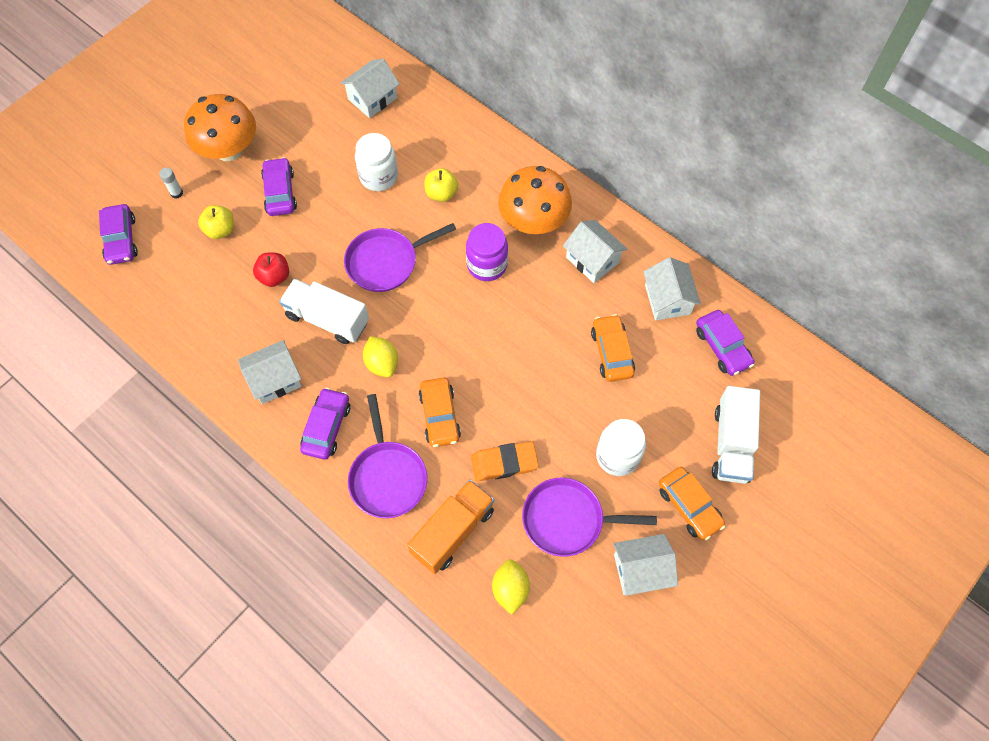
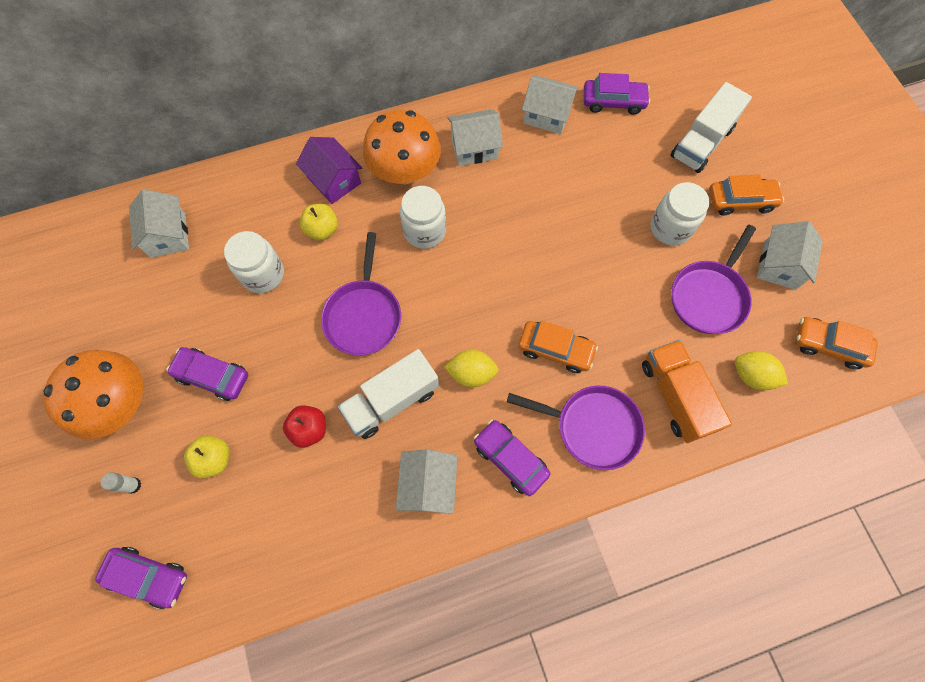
camera: 60 degrees left, 5 degrees up
purple jar [466,223,508,281] -> white jar [400,186,446,249]
orange eraser [471,441,539,481] -> none
orange car [591,314,635,382] -> orange car moved to [796,317,878,369]
white truck [712,386,760,484] -> white truck turned 90 degrees clockwise [670,82,752,173]
none -> purple house [296,137,362,204]

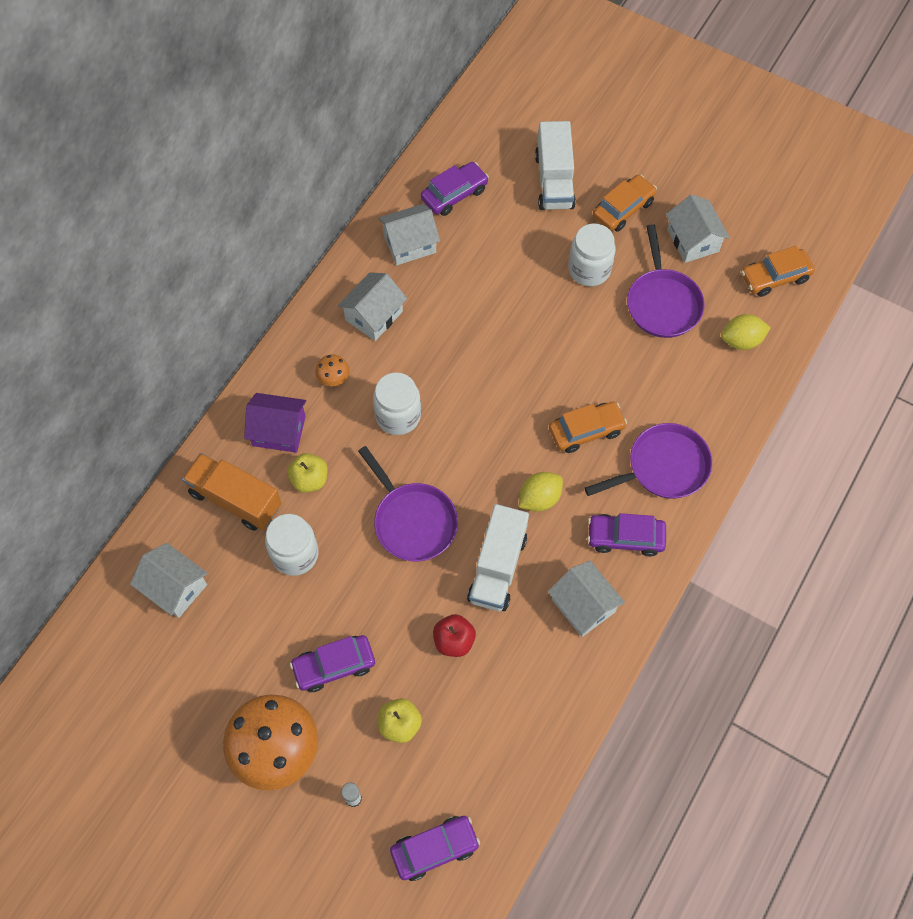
camera: 40 degrees left, 5 degrees down
orange mushroom [363,110,441,184] -> orange mushroom [315,354,349,386], size x0.42
orange truck [642,340,732,443] -> orange truck moved to [182,453,281,531]

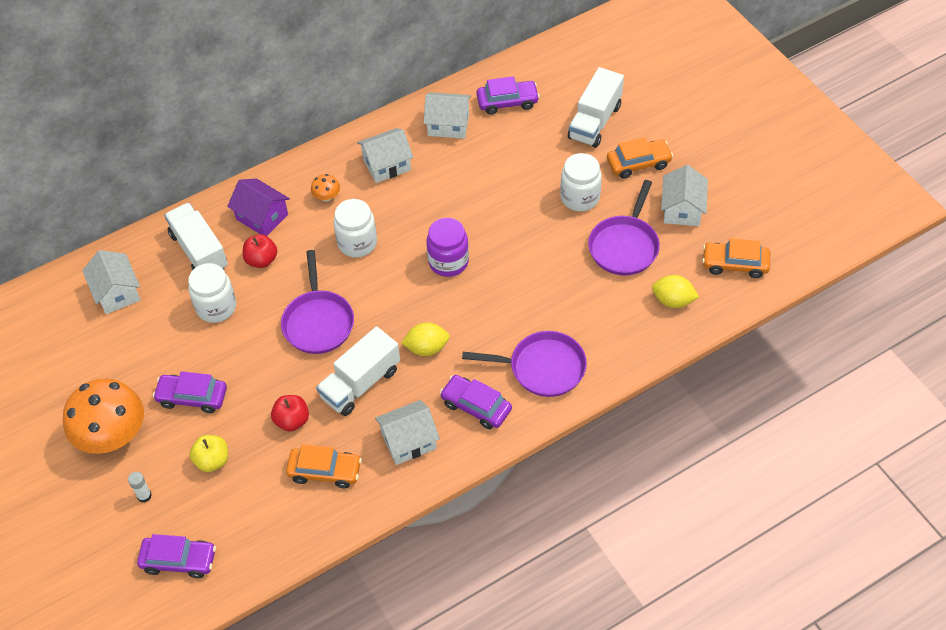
camera: 30 degrees right, 10 degrees down
orange truck [182,453,281,531] -> white truck [164,203,228,270]
yellow apple [287,453,328,493] -> red apple [243,234,277,268]
white house [548,561,625,637] -> white house turned 75 degrees clockwise [375,400,440,465]
orange car [549,401,627,453] -> orange car moved to [286,444,362,488]
none -> purple jar [426,218,469,277]

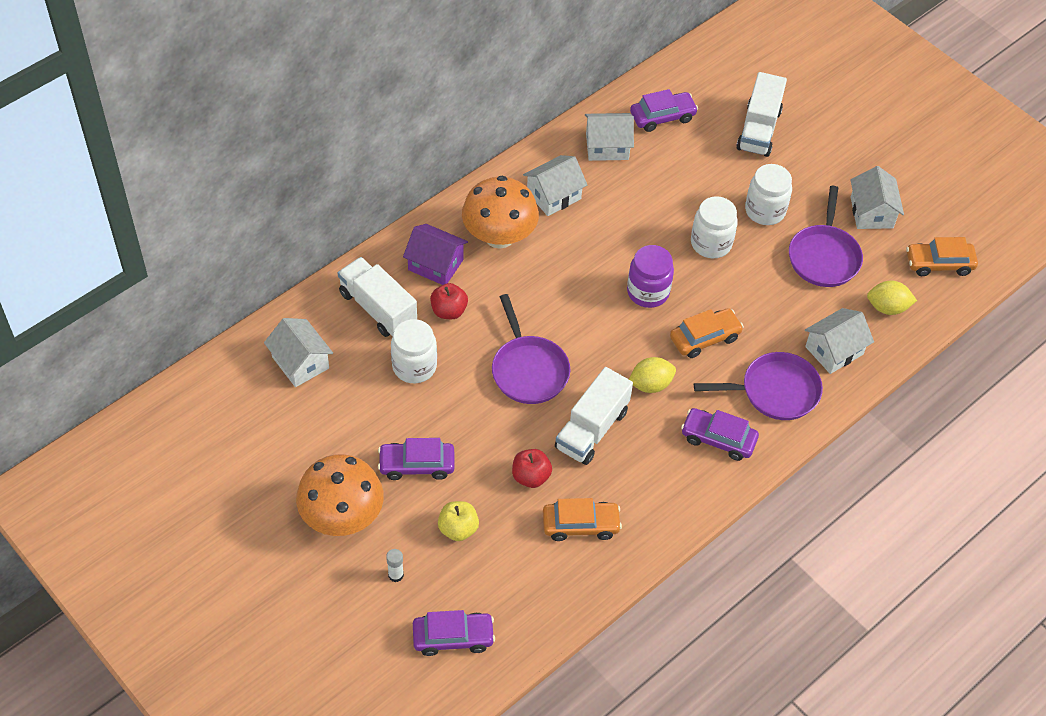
camera: 15 degrees left, 0 degrees up
orange mushroom [311,174,340,202] -> orange mushroom [462,176,539,249], size x2.40
white jar [333,199,377,258] -> white jar moved to [691,196,738,258]
white house [375,400,440,465] -> white house moved to [805,308,874,374]
orange car [607,137,673,179] -> orange car moved to [670,308,744,358]

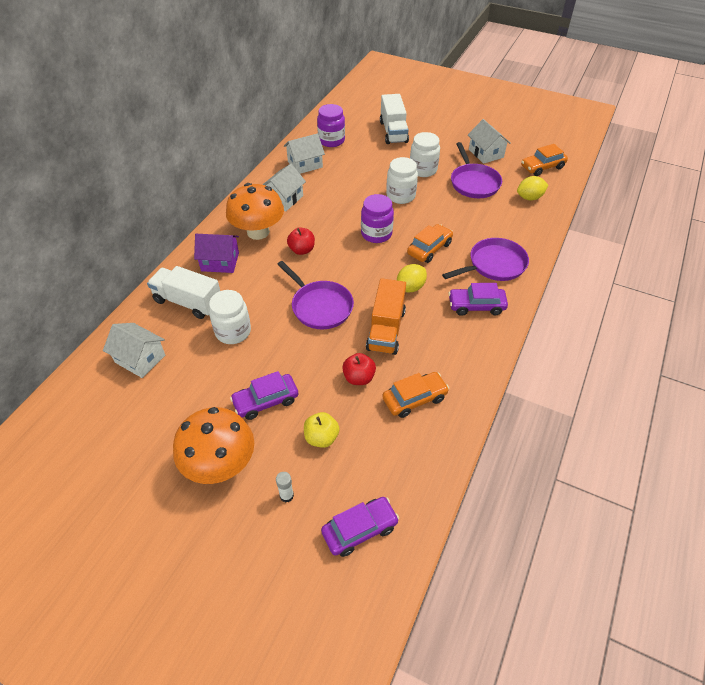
camera: 20 degrees left, 5 degrees down
red apple [430,283,468,319] -> red apple moved to [287,227,315,255]
white truck [555,367,633,465] -> orange truck [366,278,406,355]
purple car [630,89,698,132] -> purple jar [317,104,345,147]
white house [805,308,874,374] -> none

